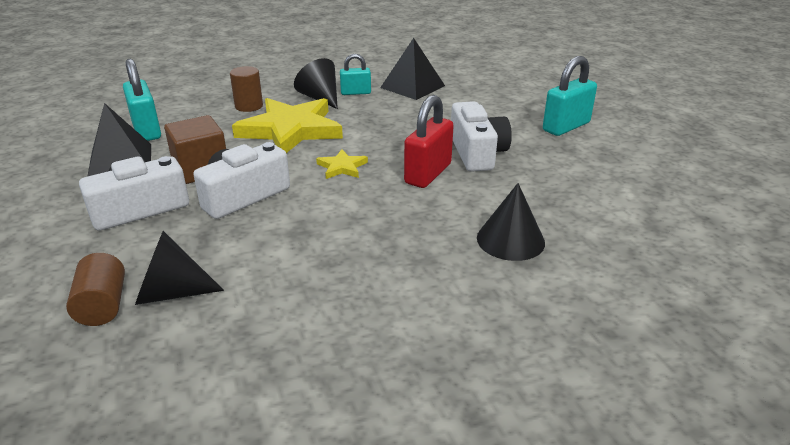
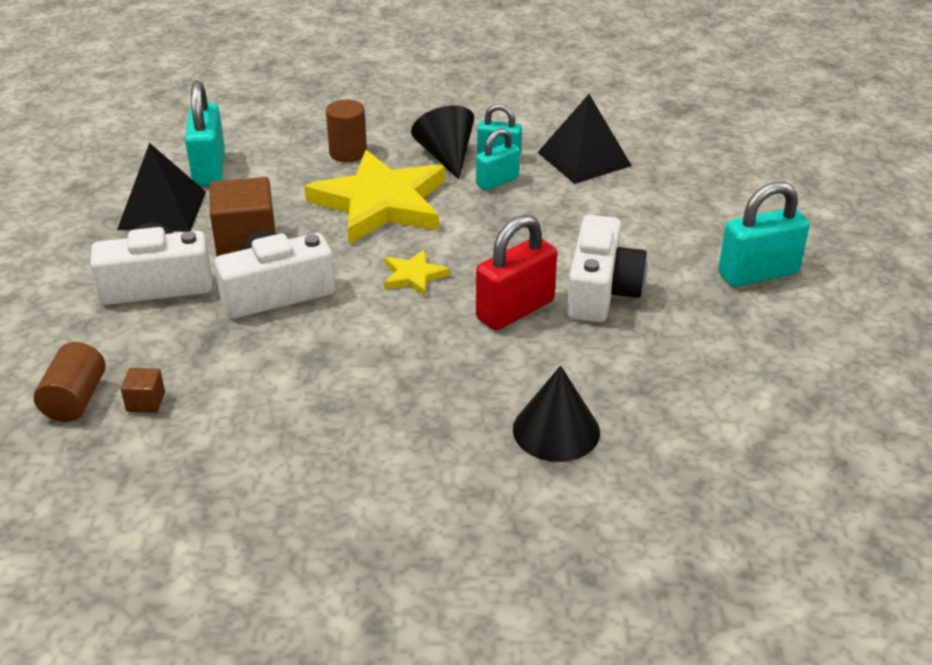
camera: 20 degrees right, 5 degrees up
black cone [135,231,224,305] -> brown cube [121,368,165,413]
none -> turquoise padlock [476,128,520,191]

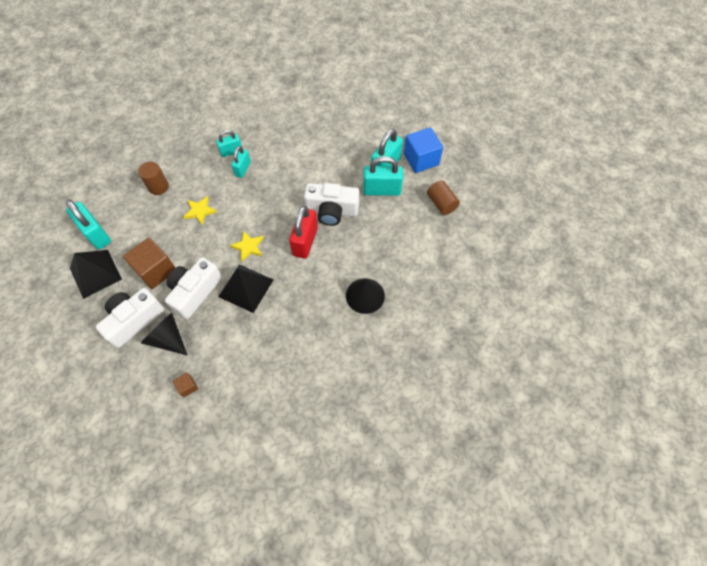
camera: 35 degrees left, 25 degrees up
brown cylinder [34,342,106,422] -> brown cylinder moved to [427,180,460,215]
yellow star [305,150,445,244] -> yellow star [183,196,217,225], size x0.44
black cone [411,106,474,179] -> black cone moved to [141,313,187,355]
black pyramid [537,94,632,184] -> black pyramid moved to [218,264,274,313]
white camera [567,215,647,322] -> white camera turned 120 degrees clockwise [304,183,359,226]
none -> turquoise padlock [363,156,403,196]
none -> blue cube [404,127,443,173]

